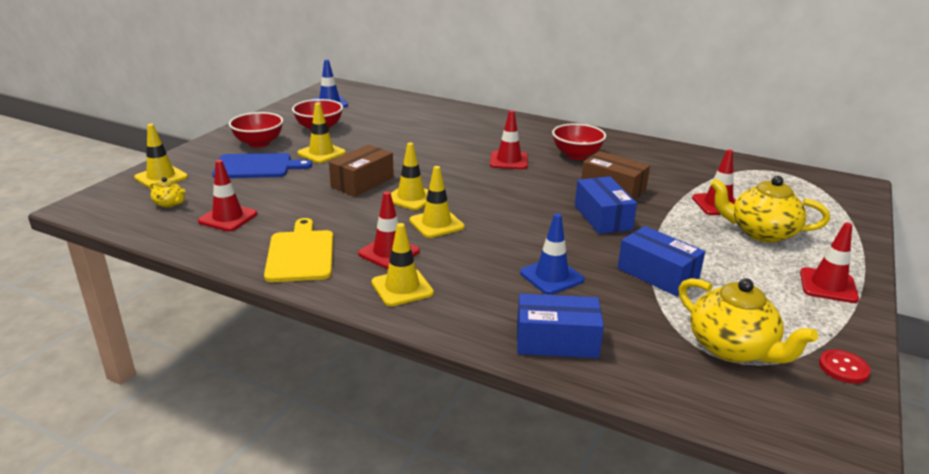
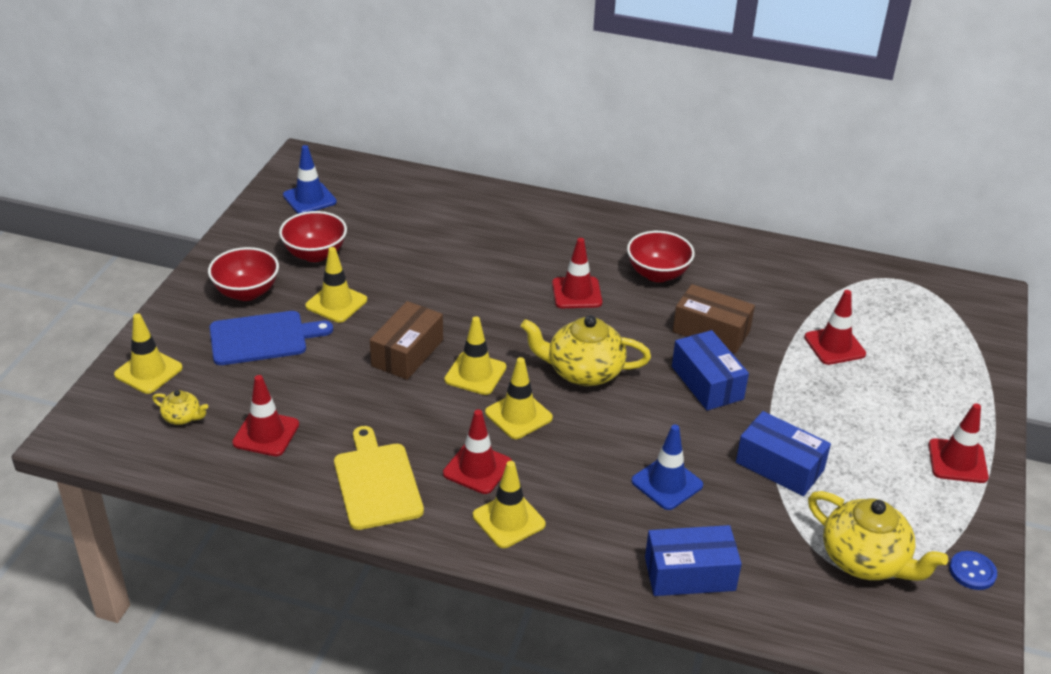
camera: 10 degrees left, 10 degrees up
yellow teapot [710,176,830,243] -> yellow teapot moved to [521,315,651,386]
red button [819,350,870,384] -> blue button [949,551,997,590]

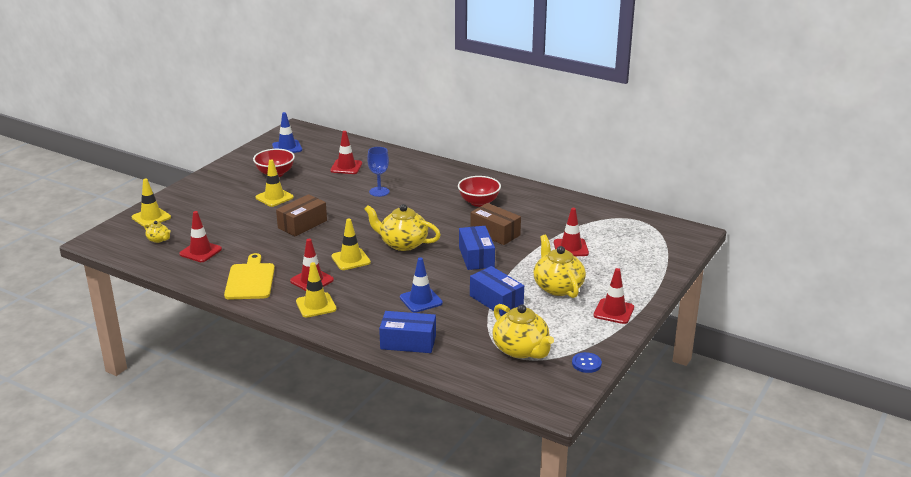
camera: 15 degrees right, 10 degrees down
red bowl [208,247,279,301] -> none
blue cutting board [210,311,333,365] -> none
yellow traffic cone [444,316,506,395] -> none
red traffic cone [552,238,602,308] -> red traffic cone moved to [330,131,362,174]
none -> blue goblet [367,147,390,197]
none -> yellow teapot [534,235,586,298]

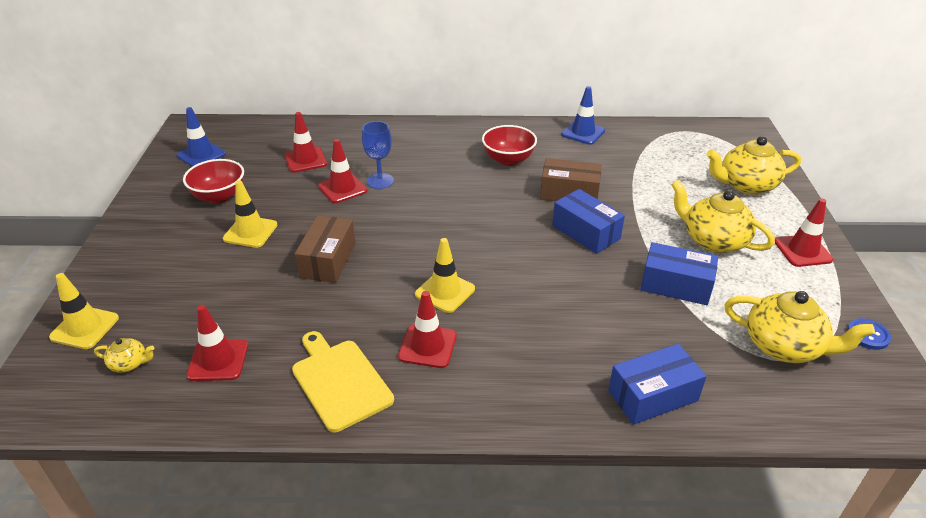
camera: 30 degrees left, 10 degrees up
yellow traffic cone [296,262,337,318] -> none
yellow teapot [364,204,441,251] -> yellow teapot moved to [707,136,801,195]
blue traffic cone [400,257,443,313] -> blue traffic cone moved to [561,86,605,145]
red traffic cone [554,208,589,256] -> red traffic cone moved to [318,139,367,203]

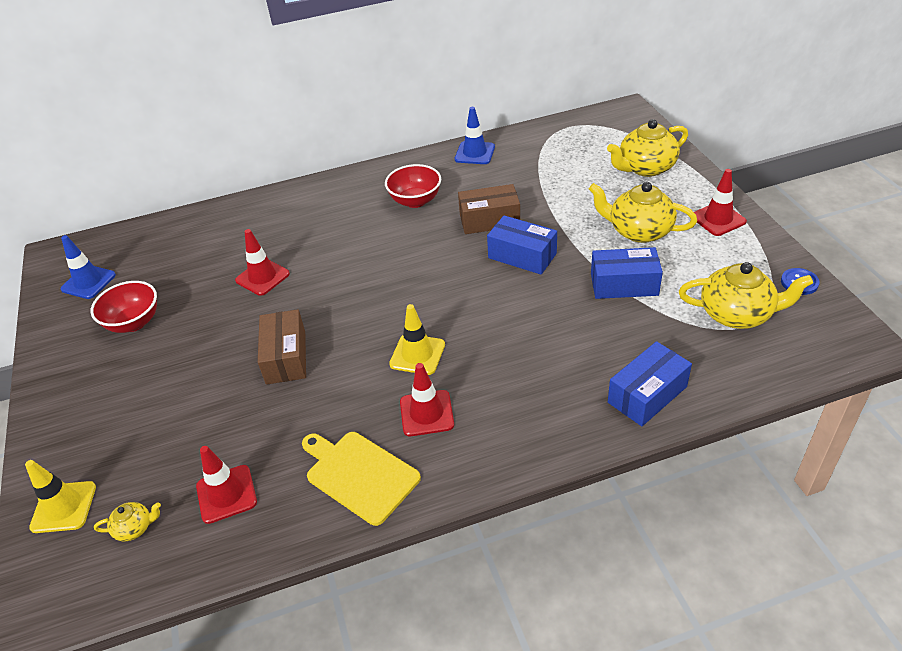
camera: 15 degrees left, 5 degrees up
yellow traffic cone [223,180,277,248] -> none
red traffic cone [285,112,327,173] -> none
blue goblet [362,121,394,189] -> none

